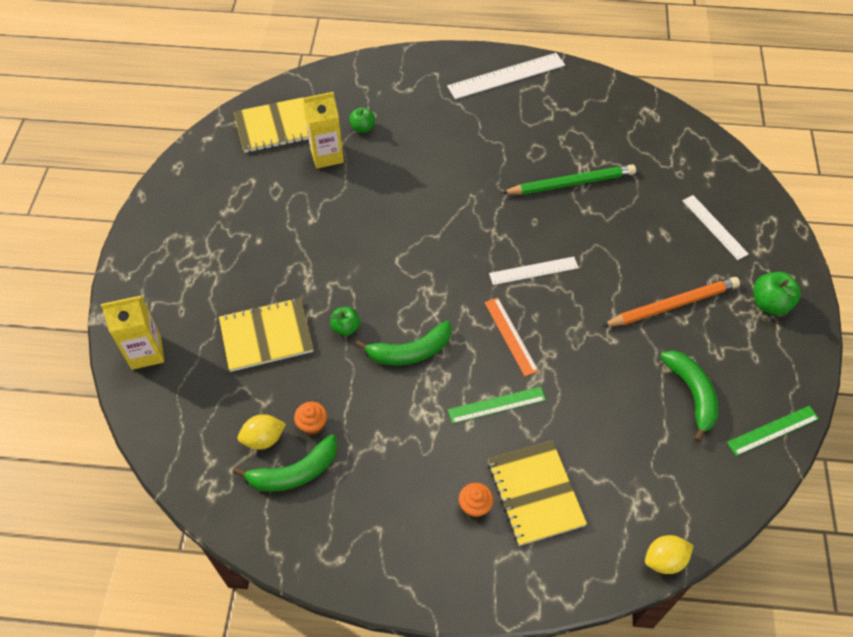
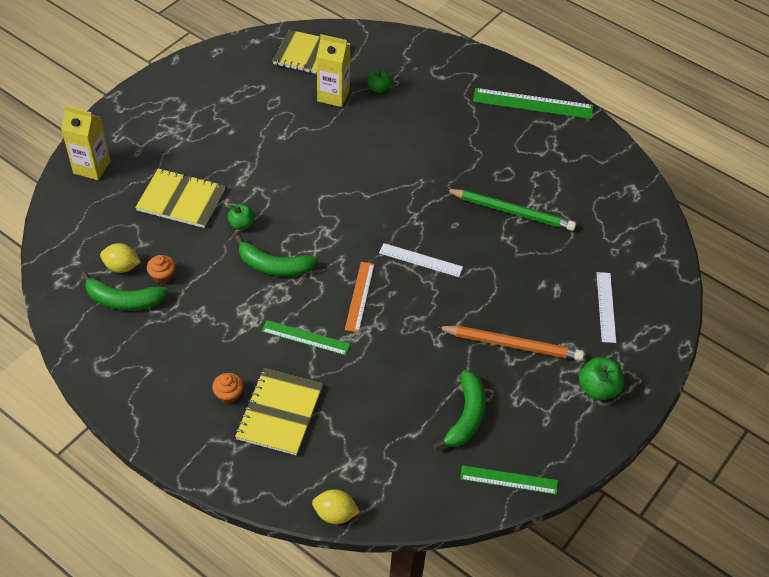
camera: 30 degrees right, 5 degrees down
white ruler [447,53,565,99] -> green ruler [473,88,593,119]

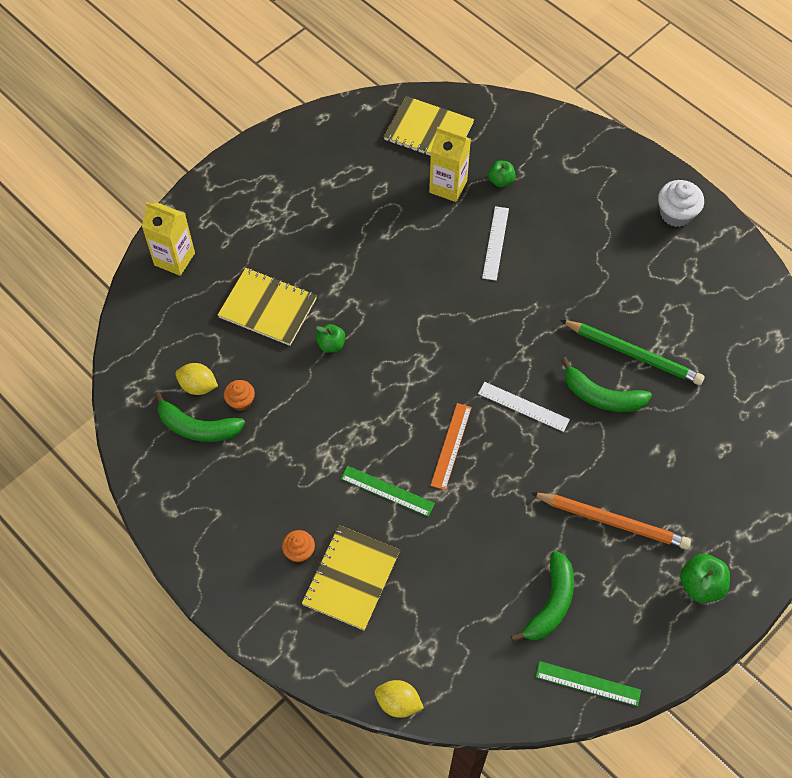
camera: 10 degrees right, 10 degrees up
green banana [235,235,318,276] -> green banana moved to [561,357,652,412]
green ruler [473,88,593,119] -> white cupcake [658,180,704,227]
white ruler [597,272,616,343] -> white ruler moved to [482,206,509,281]

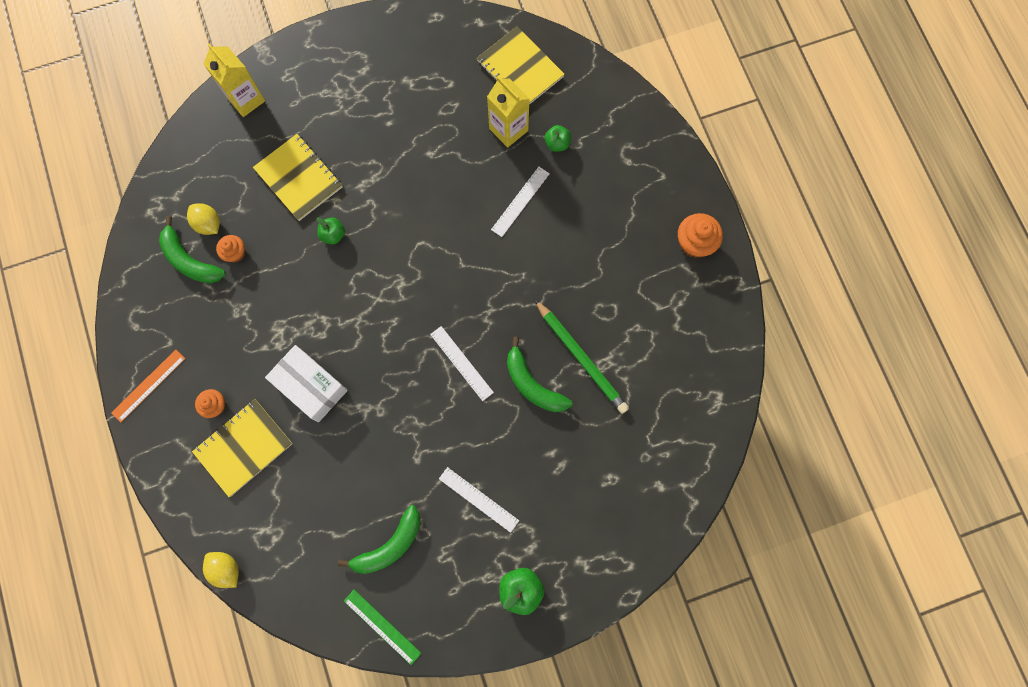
camera: 25 degrees right, 15 degrees up
green ruler [341,466,435,517] -> white box [265,345,348,422]
orange ruler [430,403,472,490] -> orange ruler moved to [111,349,185,422]
orange pencil [531,493,691,549] -> white ruler [439,467,519,533]
white cupcake [658,180,704,227] -> orange cupcake [678,213,723,258]

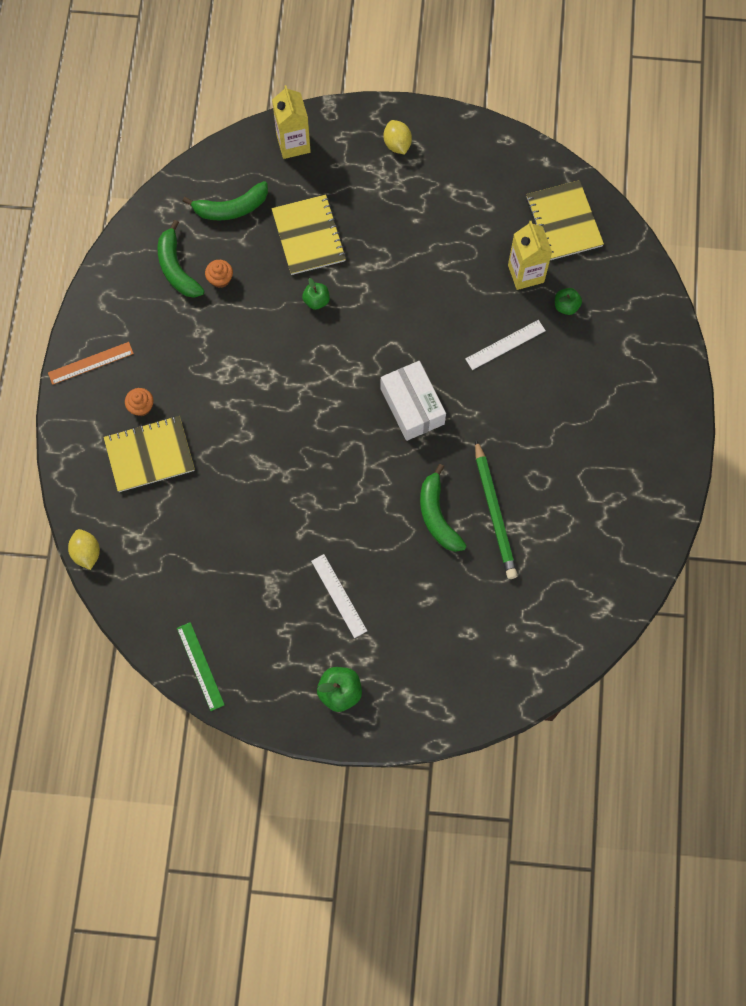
camera: 25 degrees right, 5 degrees down
yellow lemon [187,203,220,235] -> yellow lemon moved to [384,120,412,154]
white box [265,345,348,422] -> white box moved to [381,361,446,441]
green banana [337,505,420,574] -> green banana moved to [183,181,268,221]
white ruler [430,326,494,401] -> none
orange cupcake [678,213,723,258] -> none

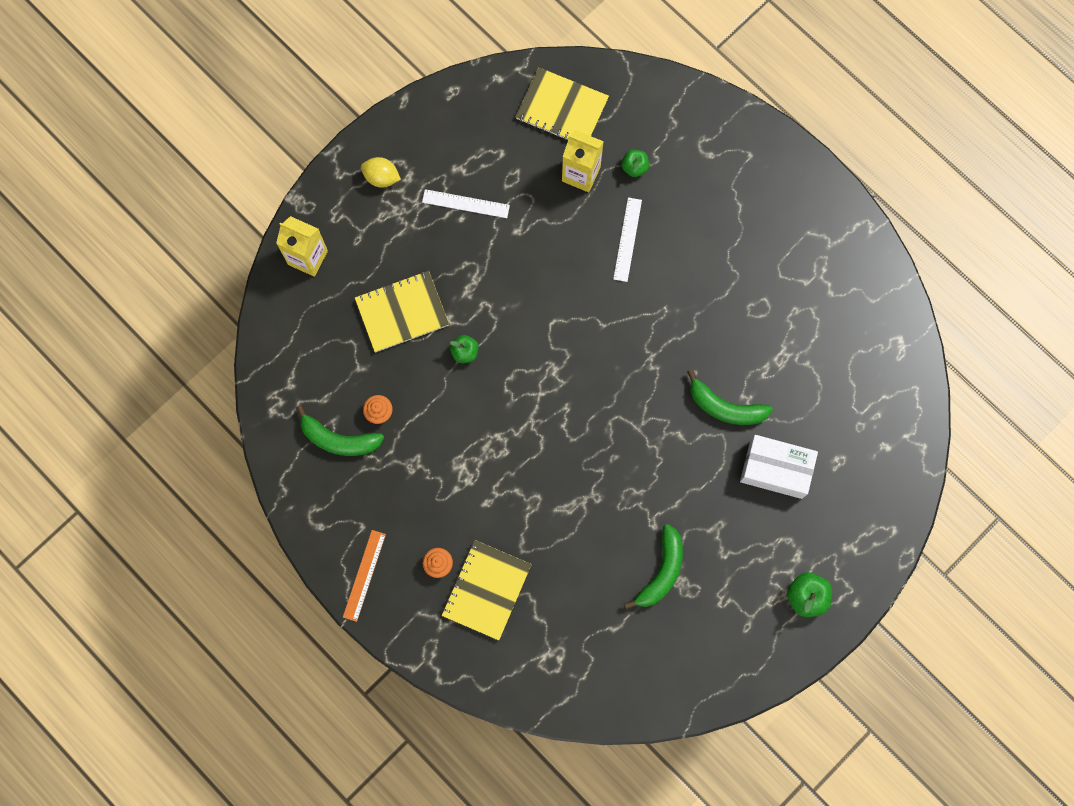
camera: 50 degrees left, 5 degrees up
yellow lemon [68,529,100,570] -> none
green ruler [177,622,225,711] -> none
green banana [183,181,268,221] -> green banana moved to [624,524,683,610]
yellow notebook [271,194,346,275] -> yellow notebook turned 45 degrees counterclockwise [355,271,449,352]
white ruler [311,554,367,638] -> white ruler moved to [422,189,510,218]
white box [381,361,446,441] -> white box moved to [740,435,818,499]
green pencil [475,440,518,579] -> none

